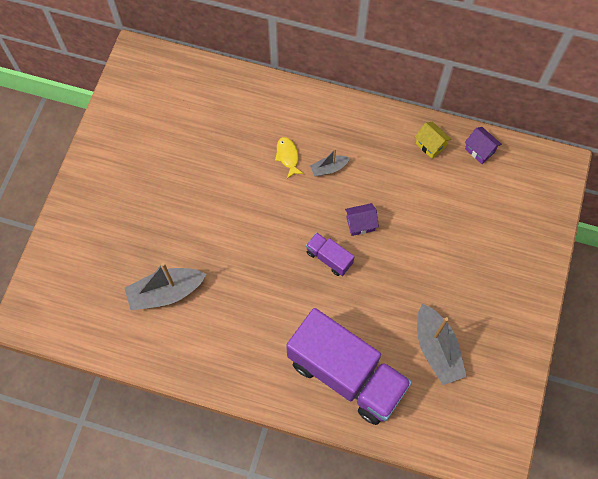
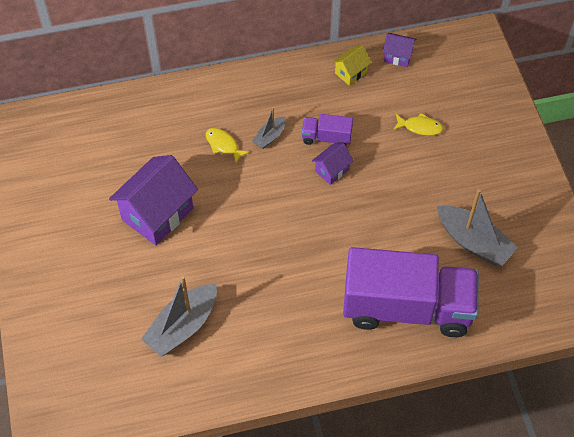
camera: 30 degrees left, 10 degrees down
purple truck [306,232,354,276] -> purple truck moved to [301,114,353,145]
yellow house [415,122,452,159] -> yellow house turned 60 degrees counterclockwise [333,45,372,86]
none -> purple house [109,155,198,245]
none -> yellow fish [393,113,443,136]

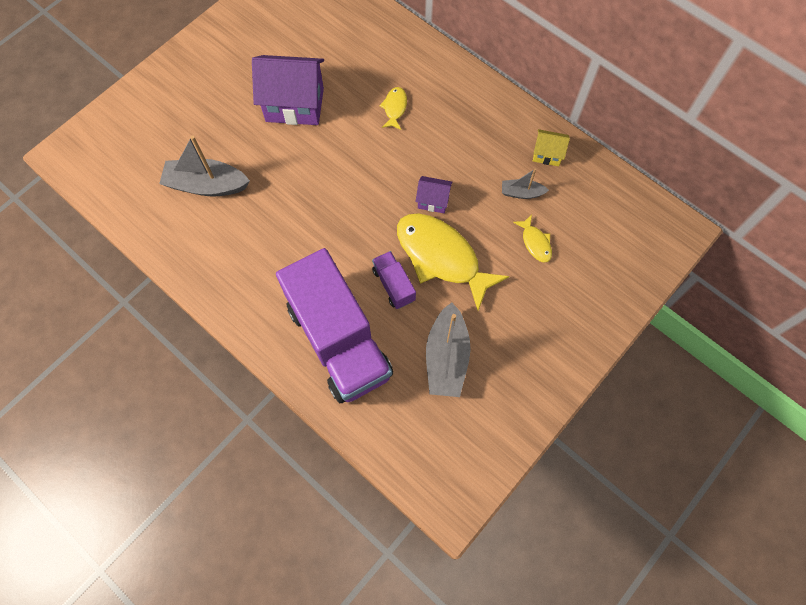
camera: 55 degrees right, 10 degrees up
grey boat [252,107,286,149] -> grey boat moved to [502,168,549,199]
purple truck [301,114,353,145] -> purple truck moved to [372,251,416,309]
purple house [383,33,417,67] -> none
none -> yellow fish [397,213,510,311]

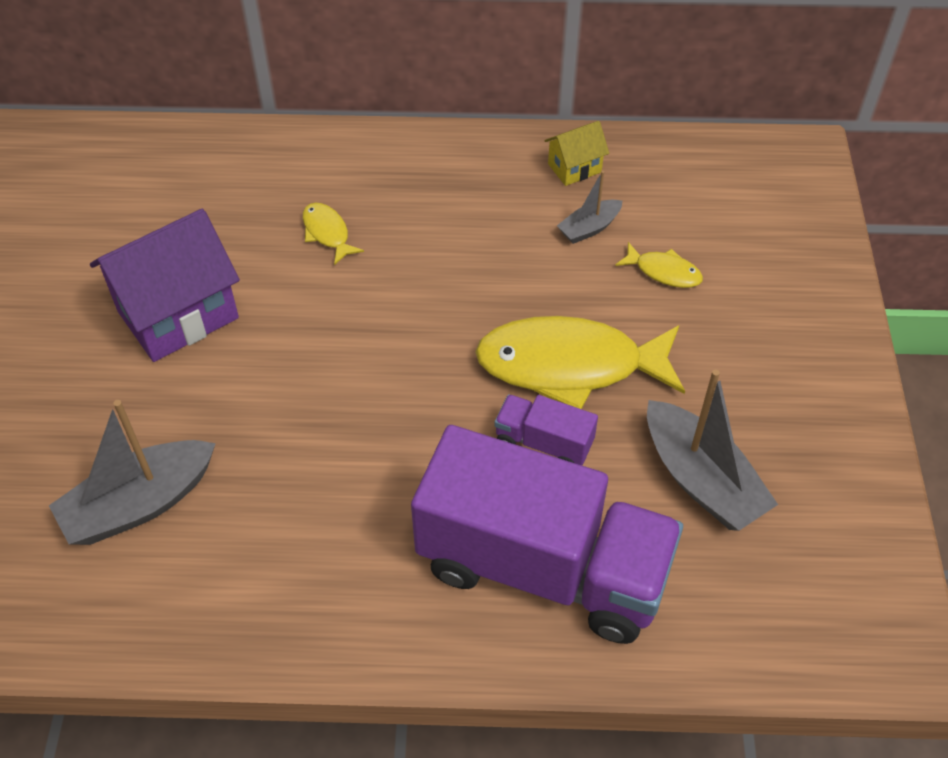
camera: 40 degrees left, 15 degrees down
purple house [415,176,452,213] -> none

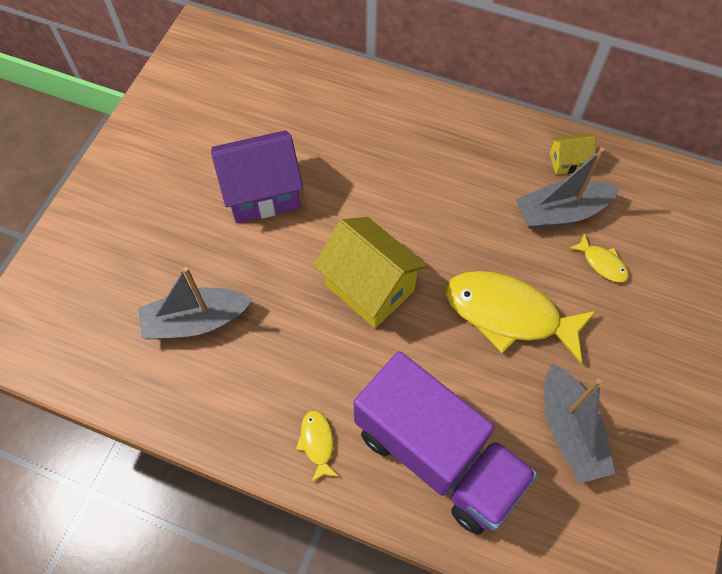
camera: 20 degrees right, 10 degrees up
yellow fish [303,203,364,265] -> yellow fish moved to [296,410,339,483]
purple truck [494,394,598,465] -> none
grey boat [557,171,622,244] -> grey boat [516,147,619,229], size x1.89
none -> yellow house [313,217,427,328]

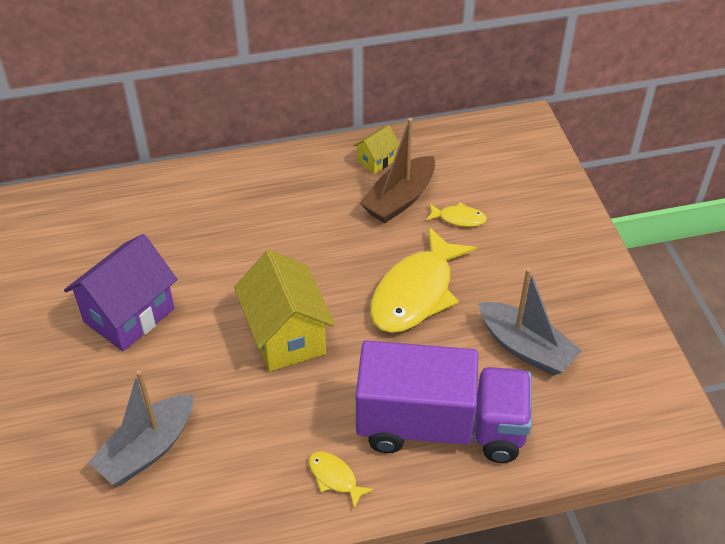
camera: 35 degrees left, 15 degrees down
yellow house [313,217,427,328] -> yellow house turned 60 degrees clockwise [234,250,335,371]
yellow fish [445,271,596,363] -> yellow fish turned 45 degrees counterclockwise [370,227,477,333]
grey boat [516,147,619,229] -> brown boat [360,118,435,223]

